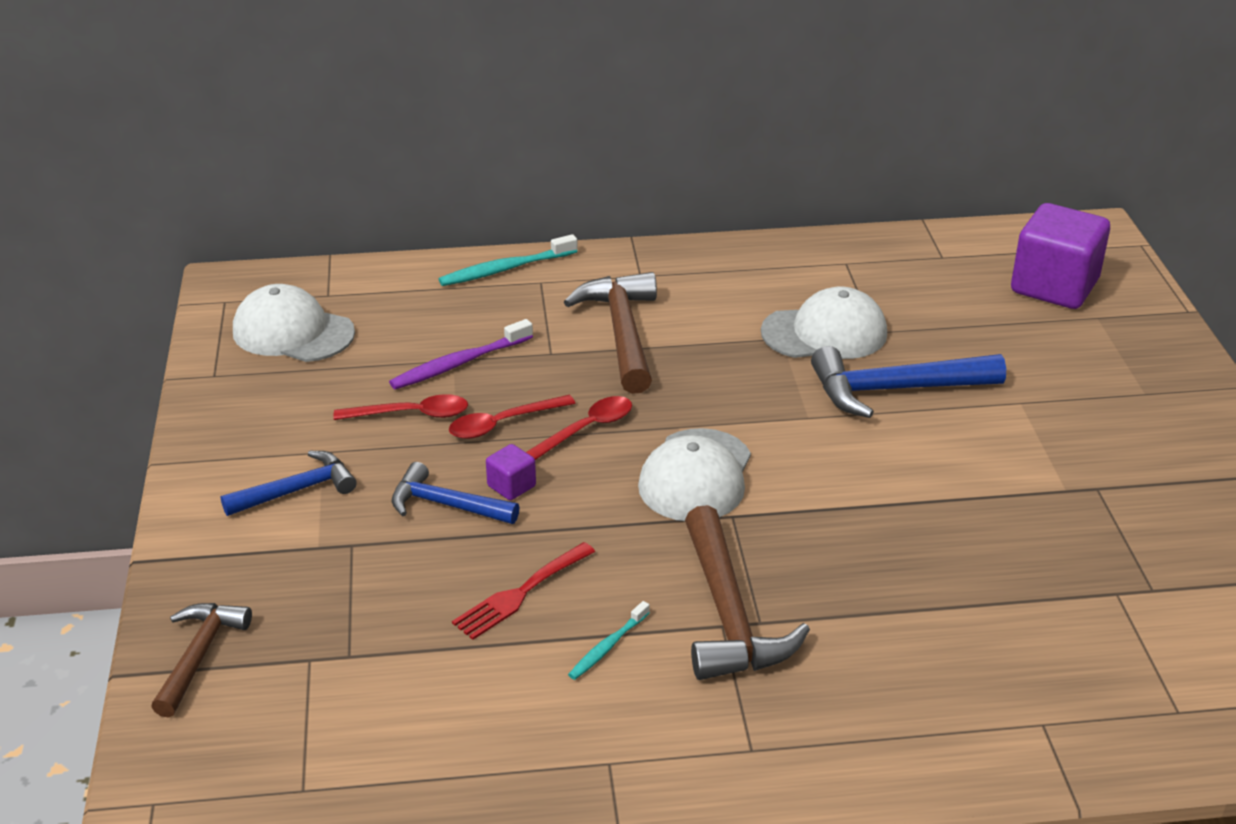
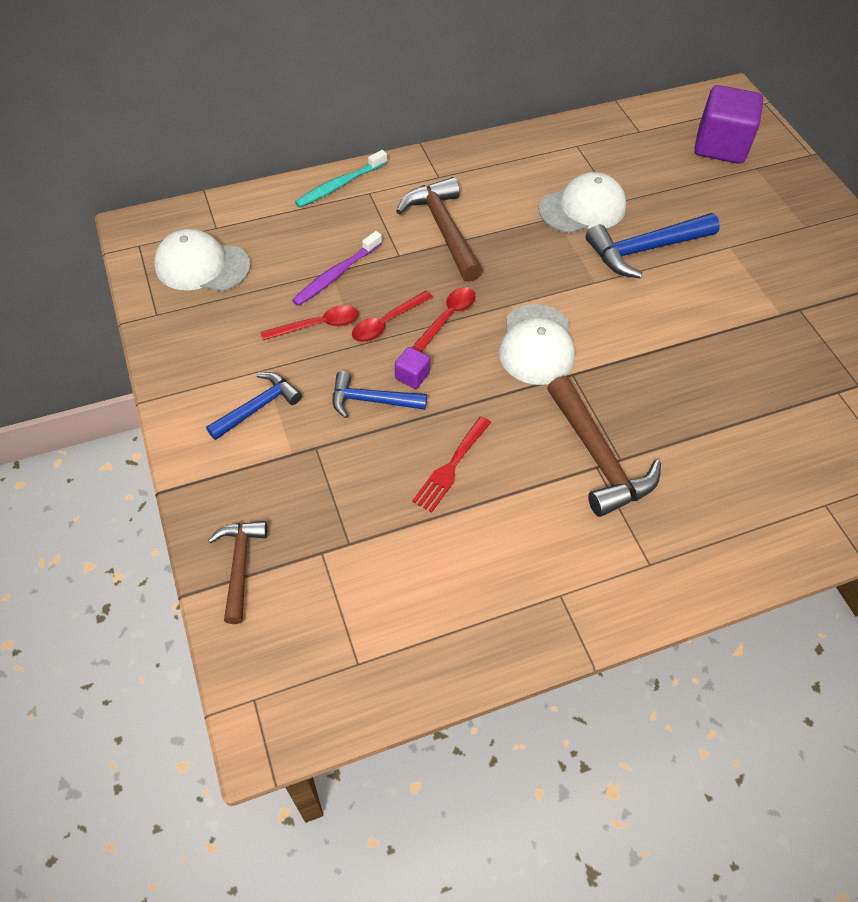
camera: 15 degrees left, 20 degrees up
turquoise toothbrush [568,601,650,680] -> none

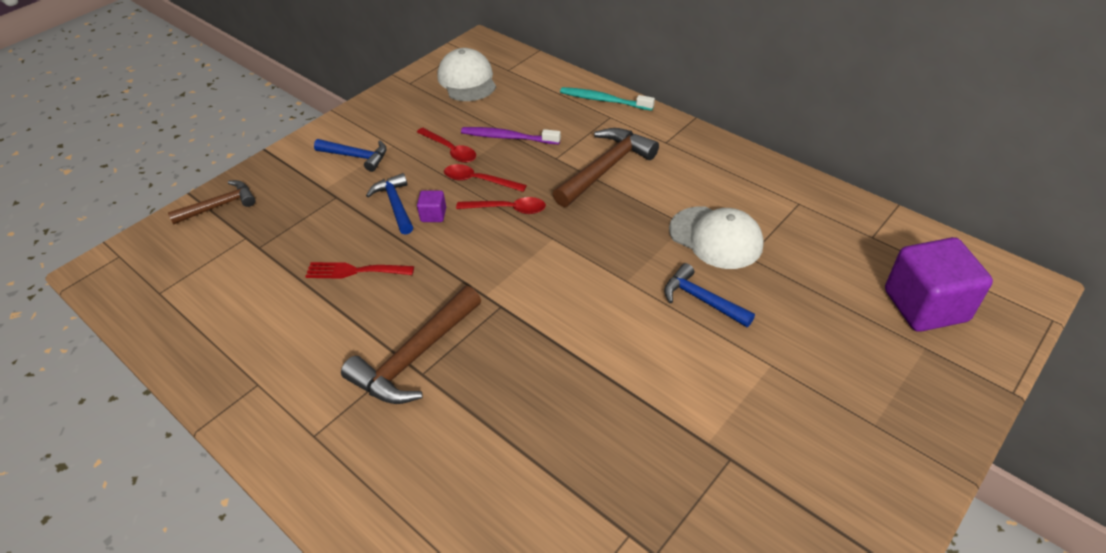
camera: 65 degrees right, 10 degrees down
white cap [499,304,575,385] -> none
blue hammer [586,213,720,278] -> blue hammer [664,263,755,327], size x0.63

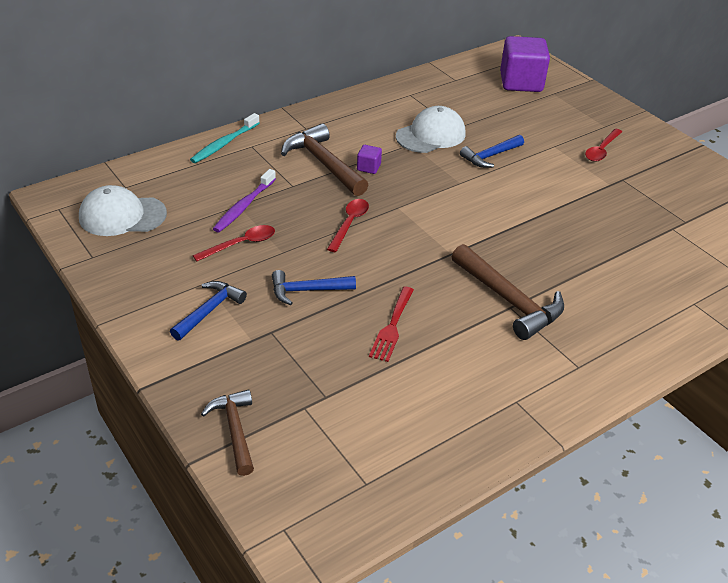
camera: 80 degrees left, 5 degrees down
purple cube [417,190,446,222] -> purple cube moved to [357,145,382,174]
red spoon [444,164,527,192] -> red spoon moved to [585,129,622,162]

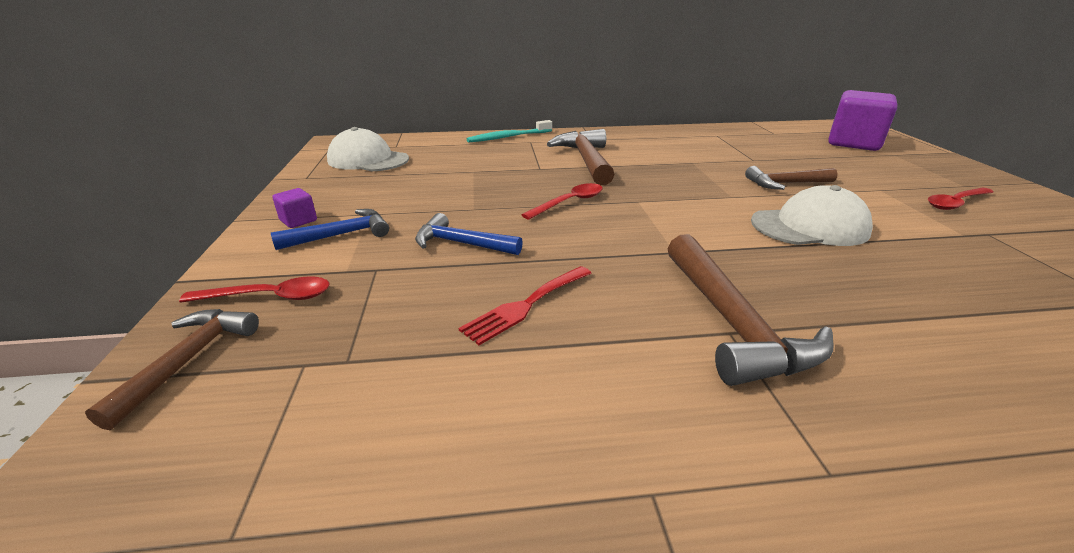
camera: 30 degrees right, 10 degrees down
red spoon [193,225,275,261] -> red spoon moved to [179,276,330,303]
purple toothbrush [213,169,276,233] -> none
purple cube [357,145,382,174] -> purple cube moved to [272,188,317,228]
white cap [396,106,466,153] -> white cap moved to [751,185,873,246]
blue hammer [460,135,524,168] -> brown hammer [745,166,838,190]

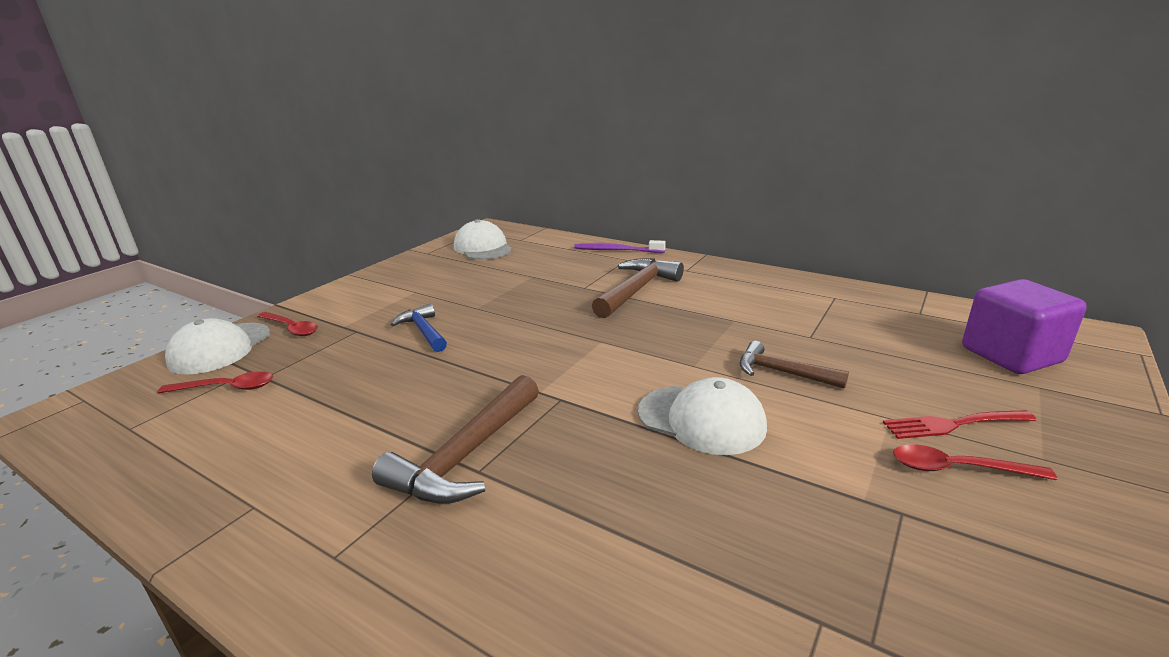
camera: 40 degrees right, 5 degrees down
brown hammer [85,309,259,430] -> white cap [165,318,270,375]
blue hammer [270,209,389,250] -> none
purple cube [272,188,317,228] -> none
red fork [459,266,592,345] -> red fork moved to [883,410,1037,439]
turquoise toothbrush [467,120,552,143] -> purple toothbrush [574,240,666,253]
red spoon [522,183,603,220] -> red spoon moved to [158,372,273,393]

